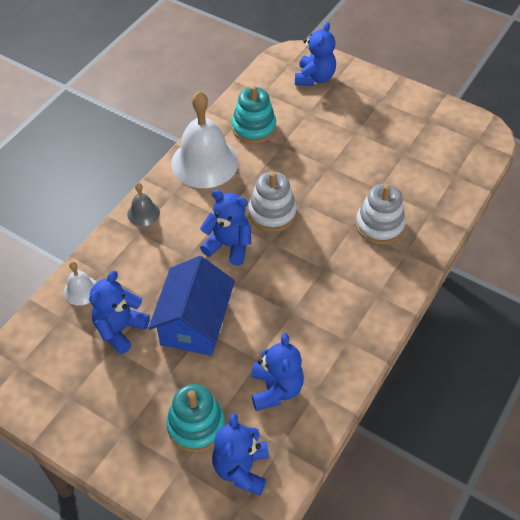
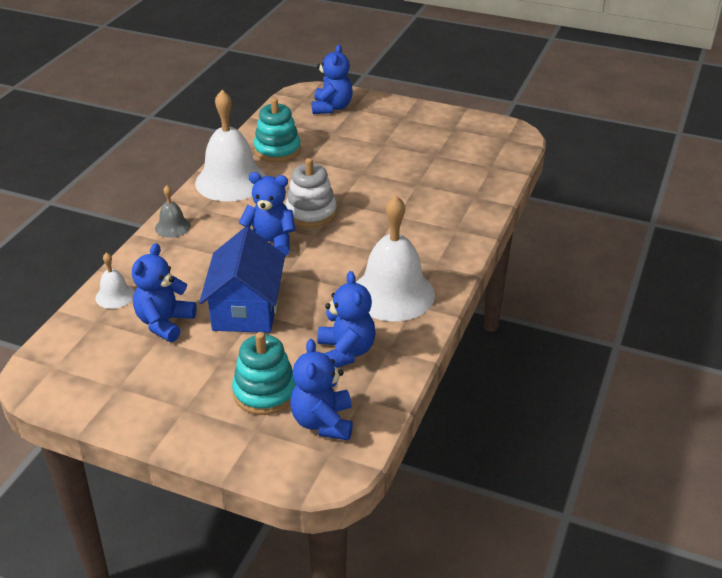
camera: 10 degrees left, 15 degrees down
white stacking toy [356,184,406,244] -> none
none -> white bell [356,195,435,322]

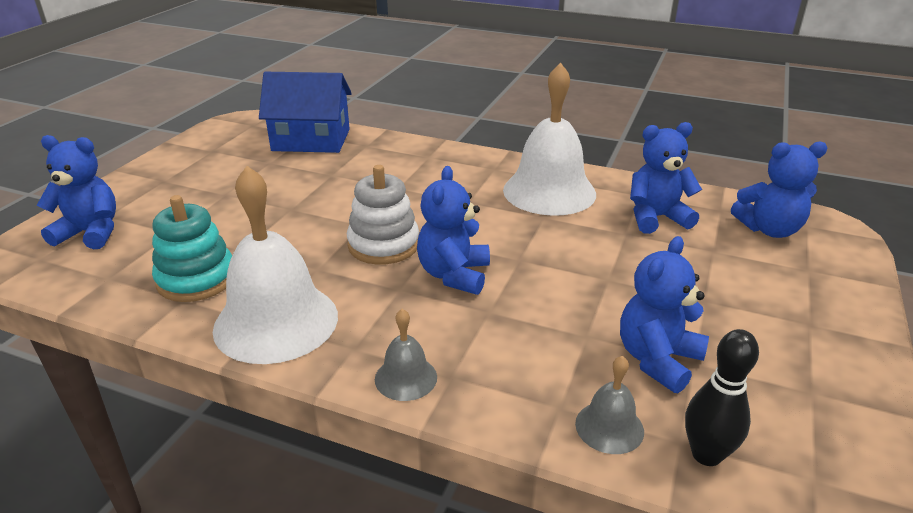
camera: 90 degrees left, 5 degrees down
white bell [96,253,135,309] -> grey bell [575,356,644,454]
blue teddy bear [132,243,197,342] -> blue teddy bear turned 105 degrees clockwise [620,236,709,393]
blue house [199,227,285,333] -> blue house moved to [259,72,352,153]
turquoise stacking toy [232,332,296,415] -> none
none -> black bowling pin [685,329,759,466]

